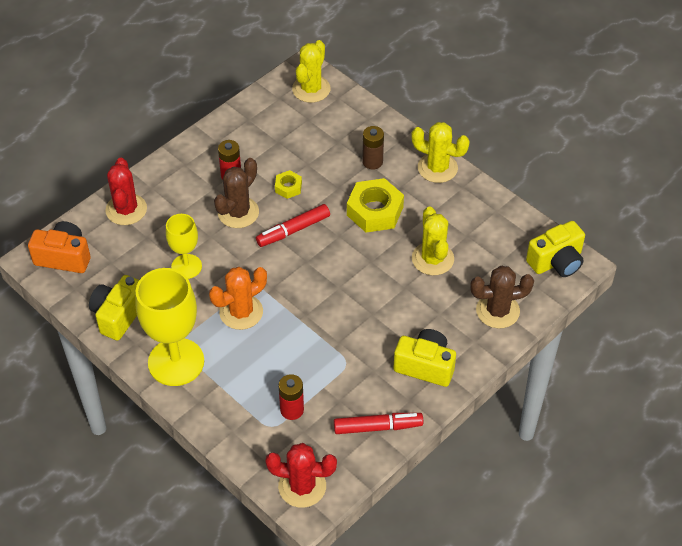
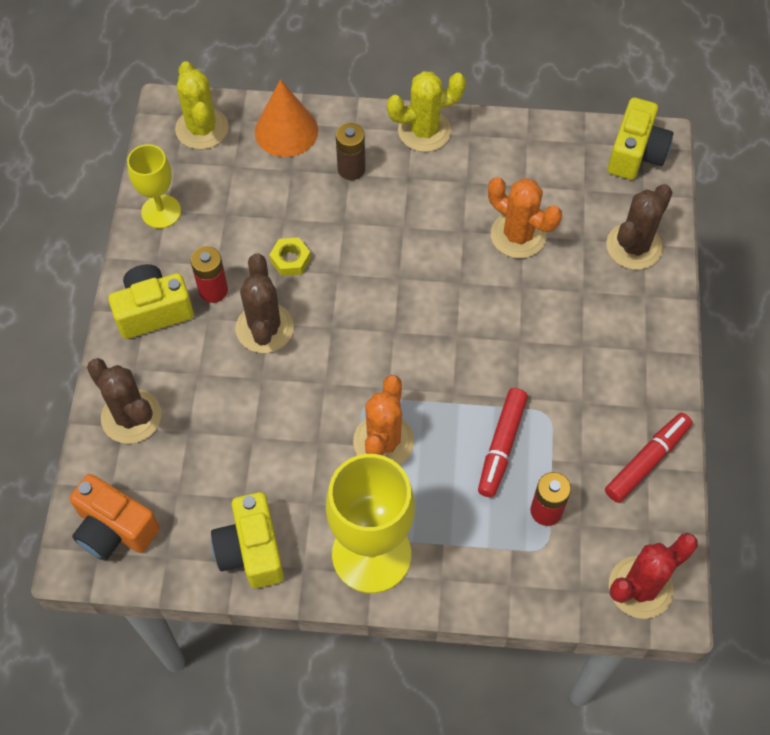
camera: 40 degrees left, 10 degrees up
orange camera [28,221,91,273] -> orange camera turned 120 degrees counterclockwise [69,474,160,561]
red cactus [105,158,147,225] -> brown cactus [87,358,161,444]
yellow goblet [166,214,202,279] -> yellow goblet moved to [127,144,181,229]
red marker [256,204,330,247] -> red marker moved to [478,388,528,497]
yellow nut [347,178,404,232] -> none
yellow camera [393,329,456,387] -> yellow camera moved to [108,264,194,339]
yellow cactus [412,206,454,275] -> orange cactus [488,177,562,258]
none -> orange cone [255,79,318,157]

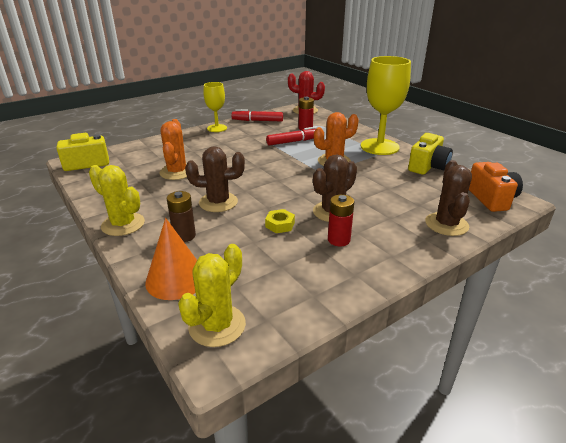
camera: 130 degrees left, 30 degrees down
yellow camera [108,264,194,339] -> none
yellow goblet [127,144,181,229] -> yellow goblet moved to [203,82,227,132]
brown cactus [606,184,673,270] -> brown cactus moved to [185,146,245,212]

